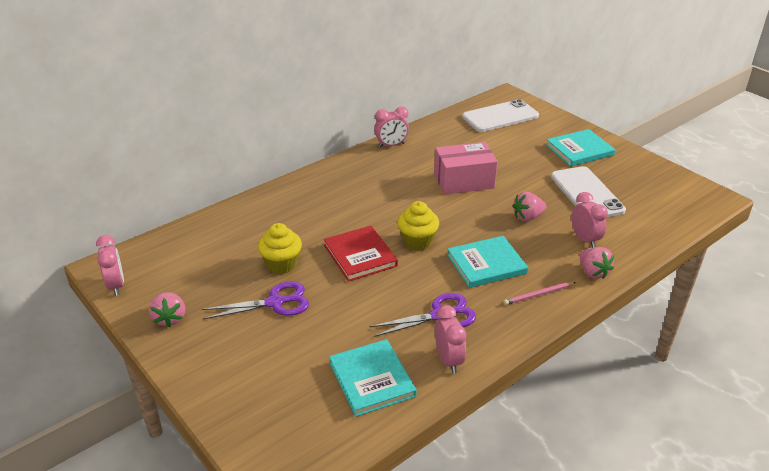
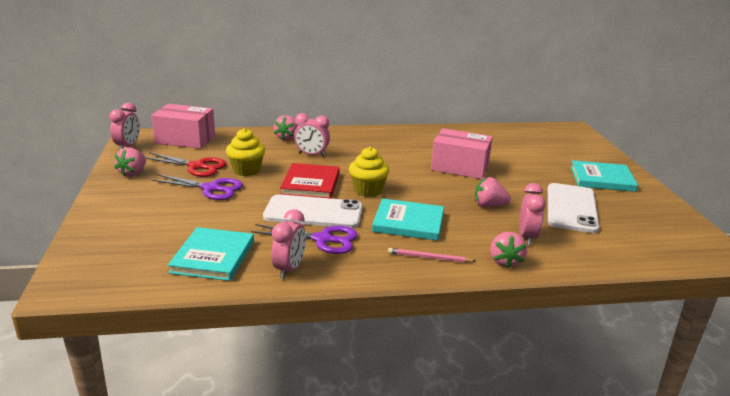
camera: 30 degrees right, 10 degrees down
pink clock [374,106,409,148] -> pink clock moved to [294,113,330,157]
white phone [462,99,539,132] -> white phone moved to [263,194,363,228]
none -> red scissors [146,152,227,177]
none -> pink box [151,104,215,149]
none -> pink strawberry [273,115,298,141]

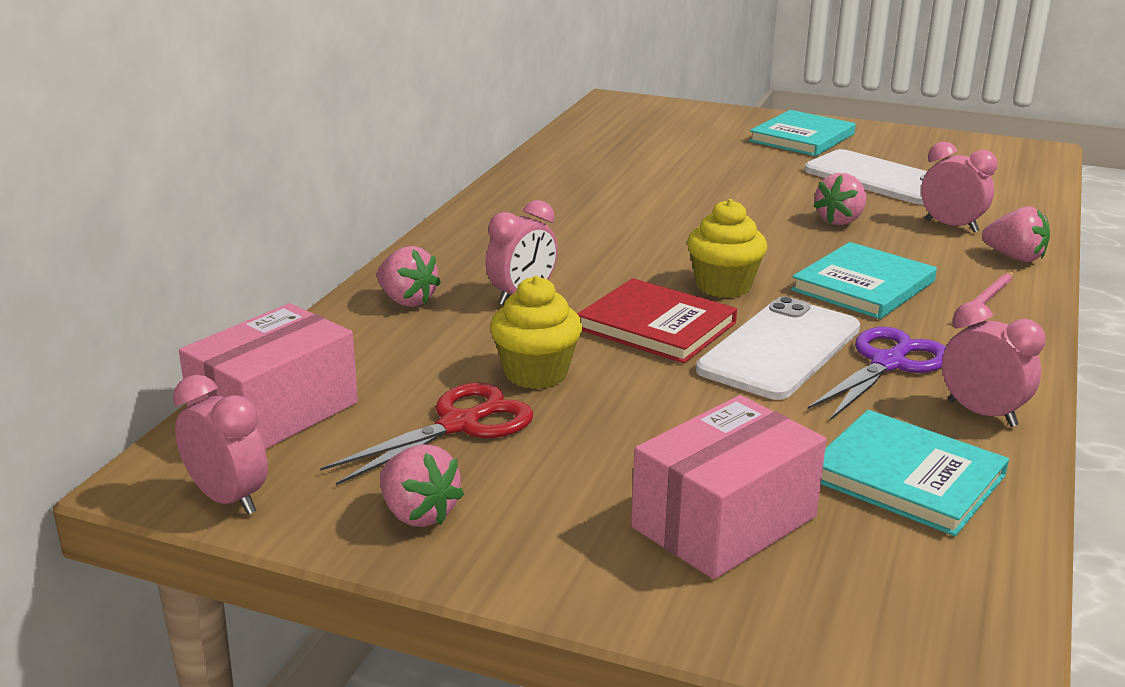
camera: 60 degrees left, 0 degrees up
purple scissors [152,174,243,200] -> none
pink box [431,128,493,179] -> pink box moved to [631,395,826,579]

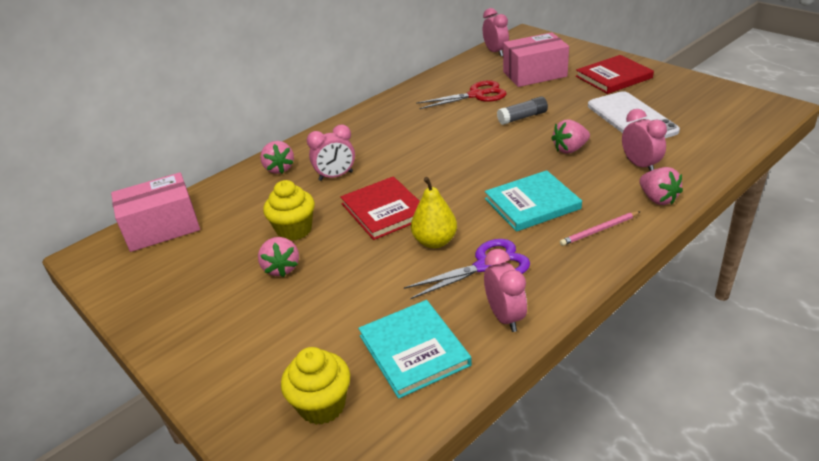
camera: 30 degrees right, 10 degrees up
pink clock [173,375,268,515] -> pink clock moved to [483,8,509,56]
red scissors [320,383,533,485] -> red scissors moved to [416,80,506,109]
pink strawberry [380,444,464,527] -> pink strawberry moved to [258,237,299,277]
pink box [631,395,826,579] -> pink box moved to [503,32,569,87]
yellow cupcake [687,199,767,298] -> yellow cupcake moved to [281,347,350,425]
white phone [696,297,860,400] -> yellow pear [411,177,457,248]
turquoise book [749,110,855,156] -> red book [576,55,654,94]
none -> grey glue stick [497,96,548,125]

